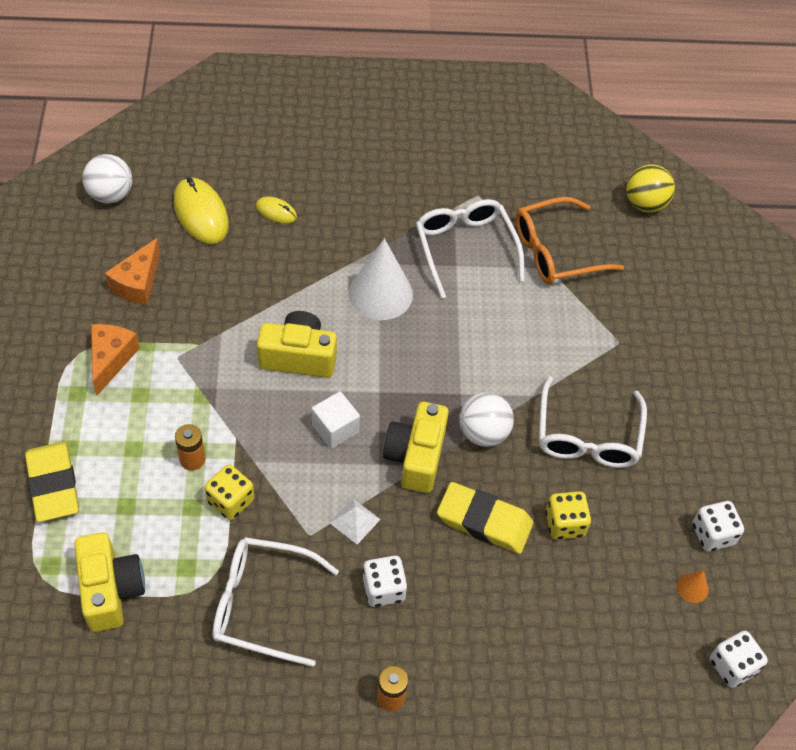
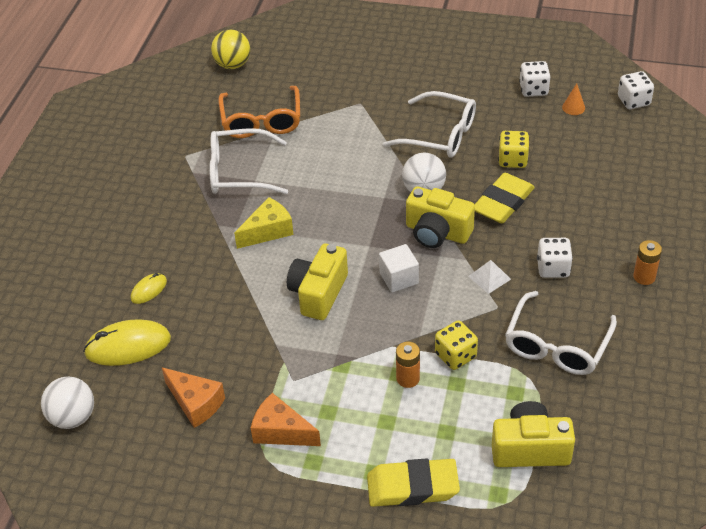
camera: 70 degrees left, 10 degrees down
white cone [349,238,413,320] -> yellow cheese [234,197,294,249]

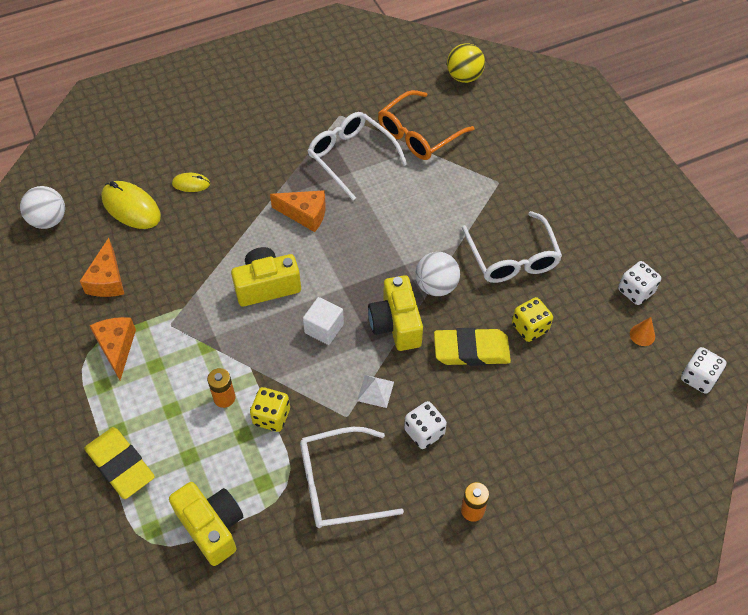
camera: 50 degrees right, 10 degrees up
yellow cheese [234,197,294,249] -> orange cheese [270,190,326,232]

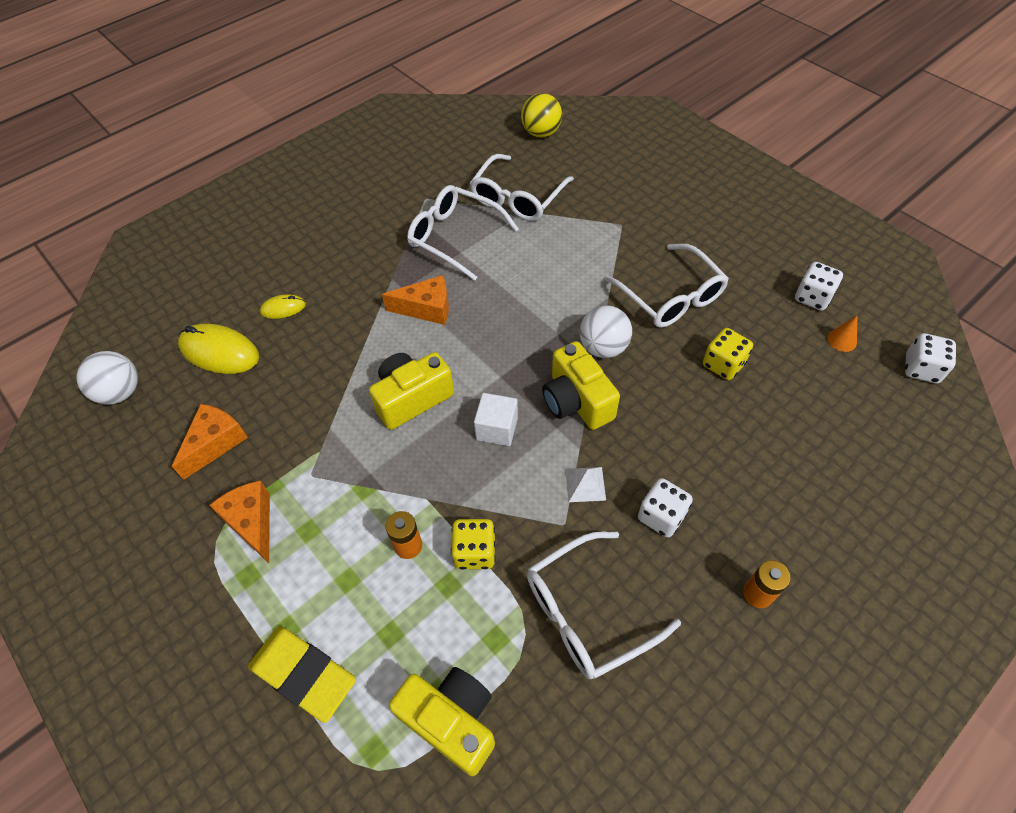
camera: 15 degrees left, 0 degrees up
orange cheese [80,238,124,297] -> orange cheese turned 135 degrees counterclockwise [172,404,248,480]
orange glasses [378,90,474,160] -> white glasses [470,154,574,221]
yellow eraser [434,328,511,366] -> none

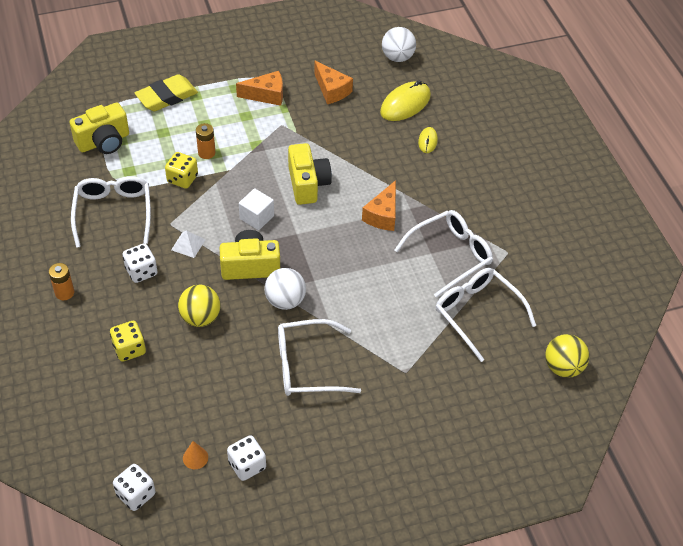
camera: 110 degrees right, 5 degrees down
yellow dice [703,328,753,380] -> yellow dice moved to [110,321,146,362]
none -> yellow ball [178,285,220,327]

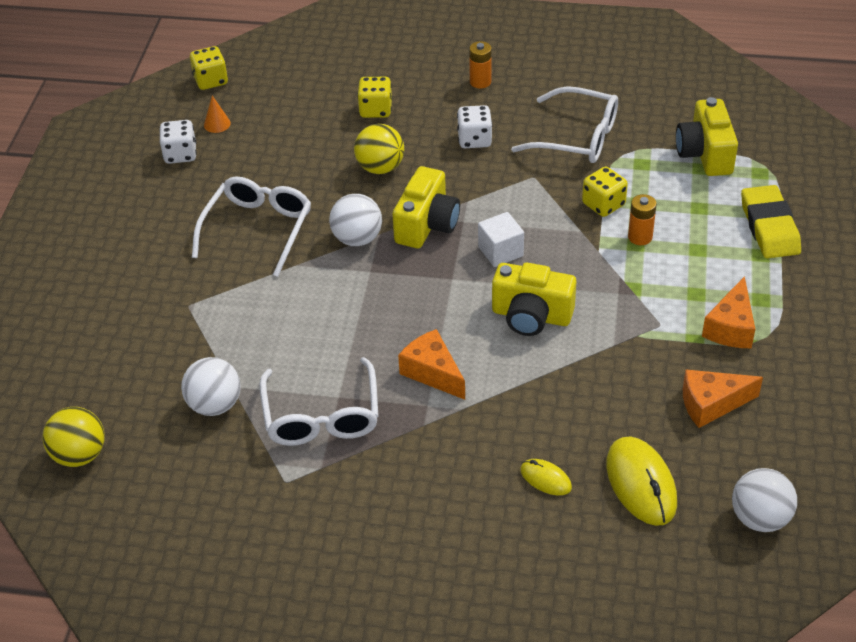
camera: 120 degrees right, 5 degrees down
white dice [113,464,156,511] -> yellow dice [190,46,228,90]
white pyramid [171,230,205,258] -> none
white glasses [436,268,536,362] -> white ball [181,357,241,416]

